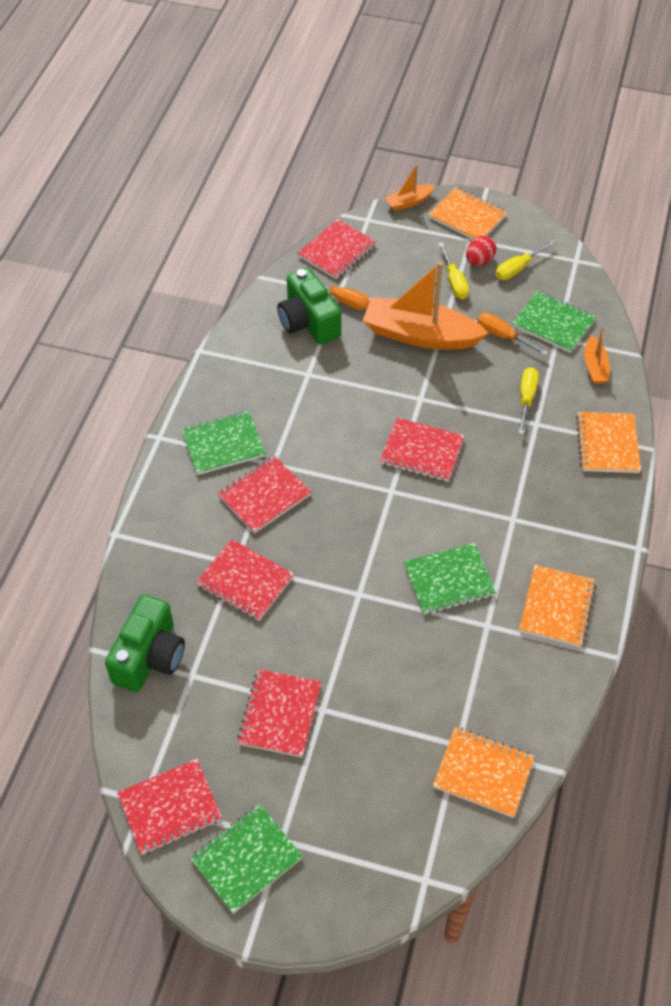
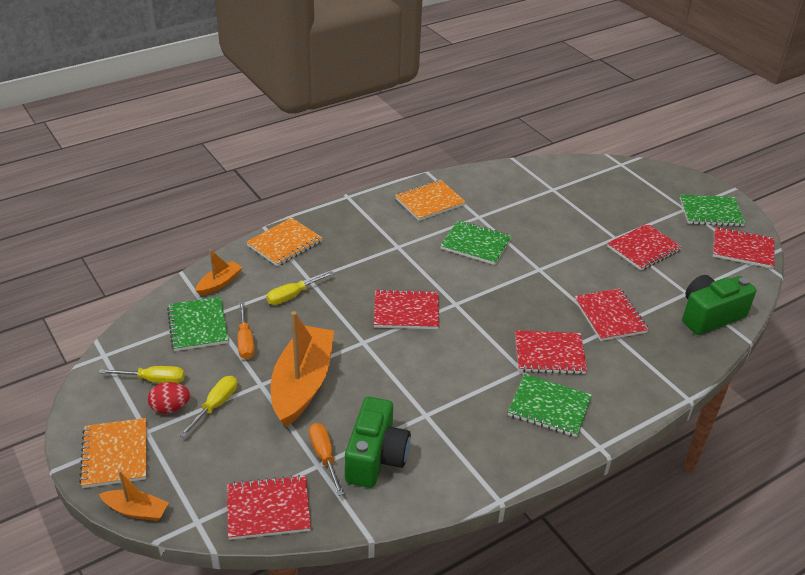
camera: 140 degrees left, 15 degrees down
orange boat [363,262,488,350] -> orange boat turned 135 degrees counterclockwise [271,311,334,427]
red notebook [380,418,464,482] -> red notebook turned 60 degrees counterclockwise [374,289,439,329]
orange notebook [433,727,535,818] -> none

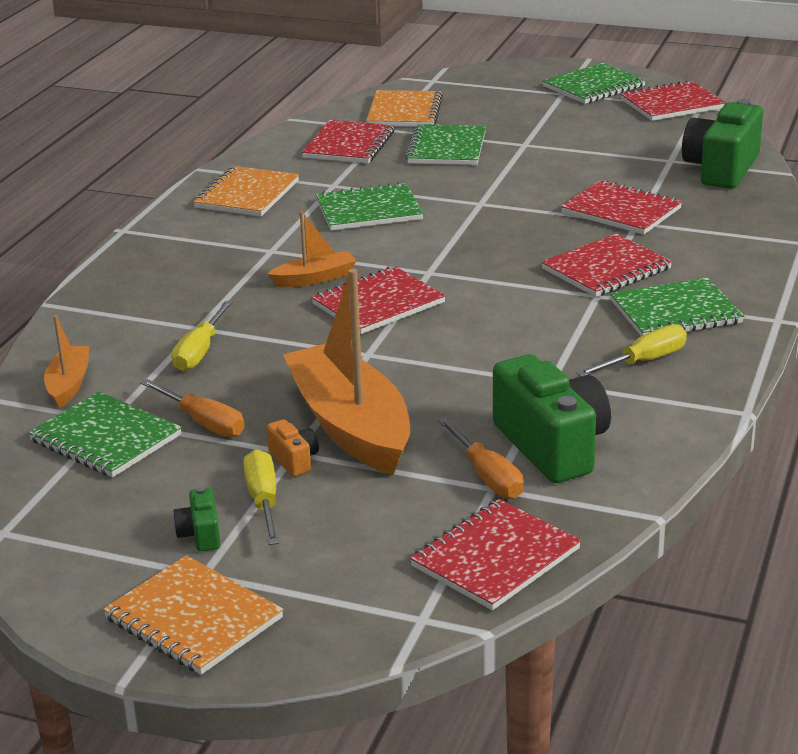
camera: 35 degrees left, 10 degrees down
yellow screwdriver [99,366,185,383] -> yellow screwdriver moved to [577,325,687,377]
orange boat [99,471,169,521] -> orange boat moved to [268,211,357,287]
red egg [148,382,190,414] -> green camera [173,487,220,551]
orange notebook [246,217,322,266] -> orange notebook moved to [366,90,443,127]
orange screwdriver [309,423,344,496] -> orange screwdriver turned 150 degrees counterclockwise [438,417,524,499]
red notebook [607,224,682,271] -> red notebook moved to [302,120,394,163]
none -> orange camera [266,419,319,477]
none -> green notebook [405,124,486,165]

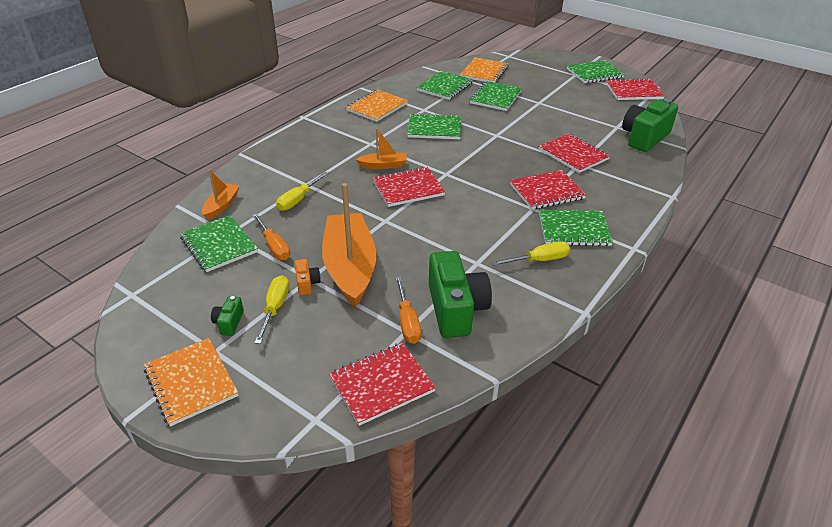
camera: 15 degrees right, 10 degrees up
red notebook [302,120,394,163] -> green notebook [417,71,473,100]

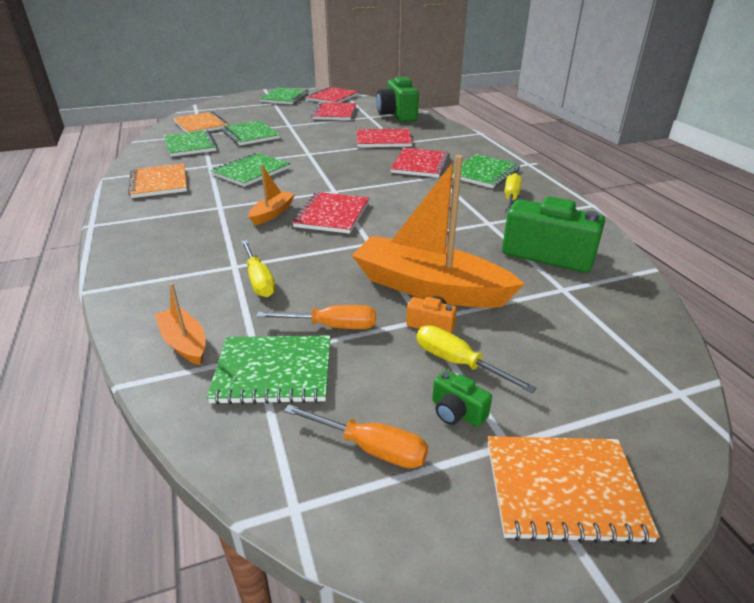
camera: 55 degrees left, 5 degrees down
red notebook [329,343,436,426] -> red notebook moved to [311,102,356,120]
orange screwdriver [395,276,421,344] -> orange screwdriver moved to [284,405,428,469]

